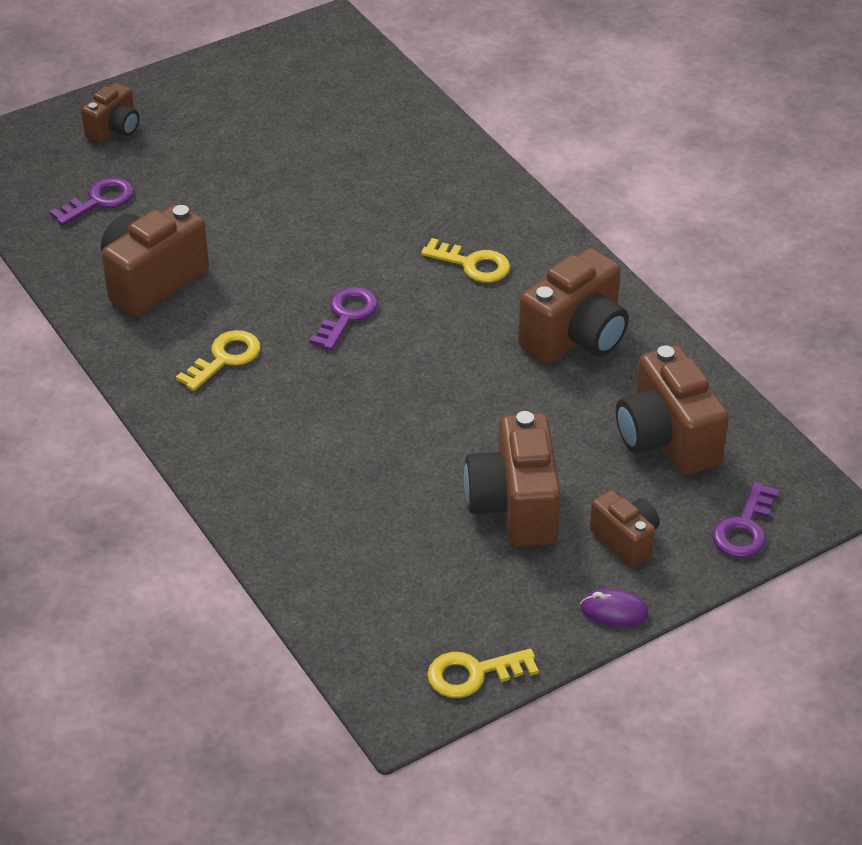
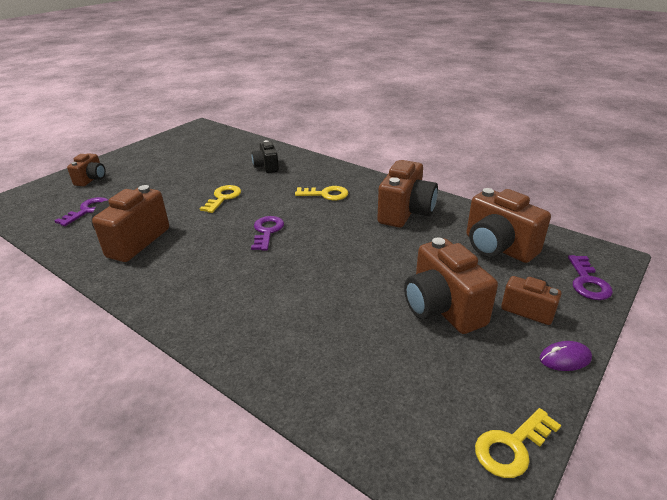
camera: 20 degrees left, 10 degrees down
yellow key [176,330,261,391] -> yellow key moved to [200,185,241,213]
none -> black camera [252,140,279,173]

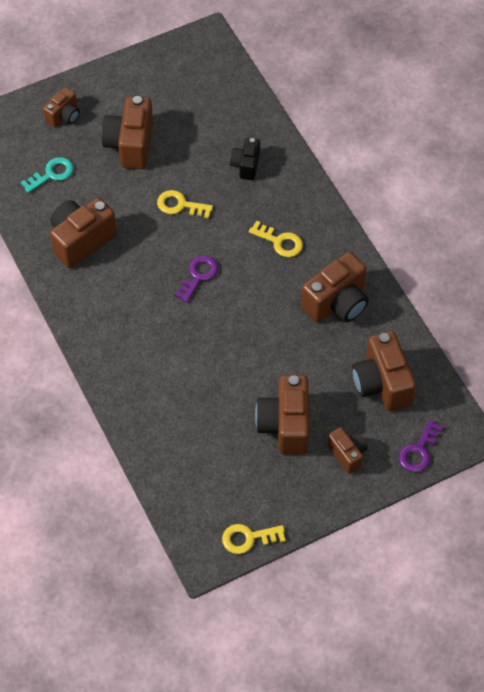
camera: 25 degrees right, 25 degrees up
purple key [54,197,108,226] -> turquoise key [20,157,74,193]
yellow key [200,185,241,213] -> yellow key turned 120 degrees counterclockwise [157,190,213,219]
purple mouse [540,341,592,371] -> none
none -> brown camera [101,96,153,169]

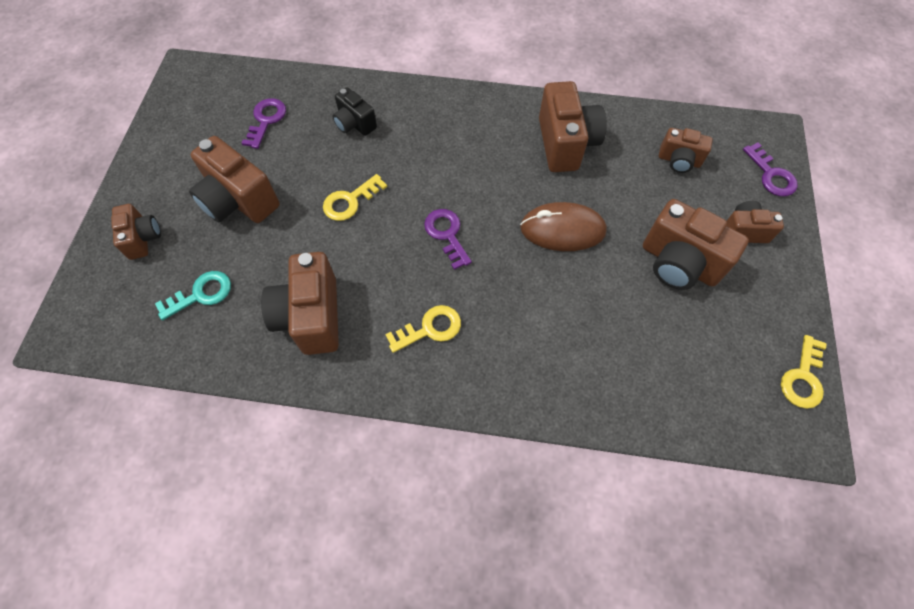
camera: 55 degrees left, 5 degrees up
turquoise key [20,157,74,193] -> turquoise key turned 60 degrees clockwise [155,271,231,320]
yellow key [249,221,303,257] -> yellow key moved to [385,305,461,353]
brown camera [352,331,416,411] -> brown camera [659,128,713,173], size x0.58
none -> purple key [242,98,286,149]
none -> brown mouse [520,202,607,251]

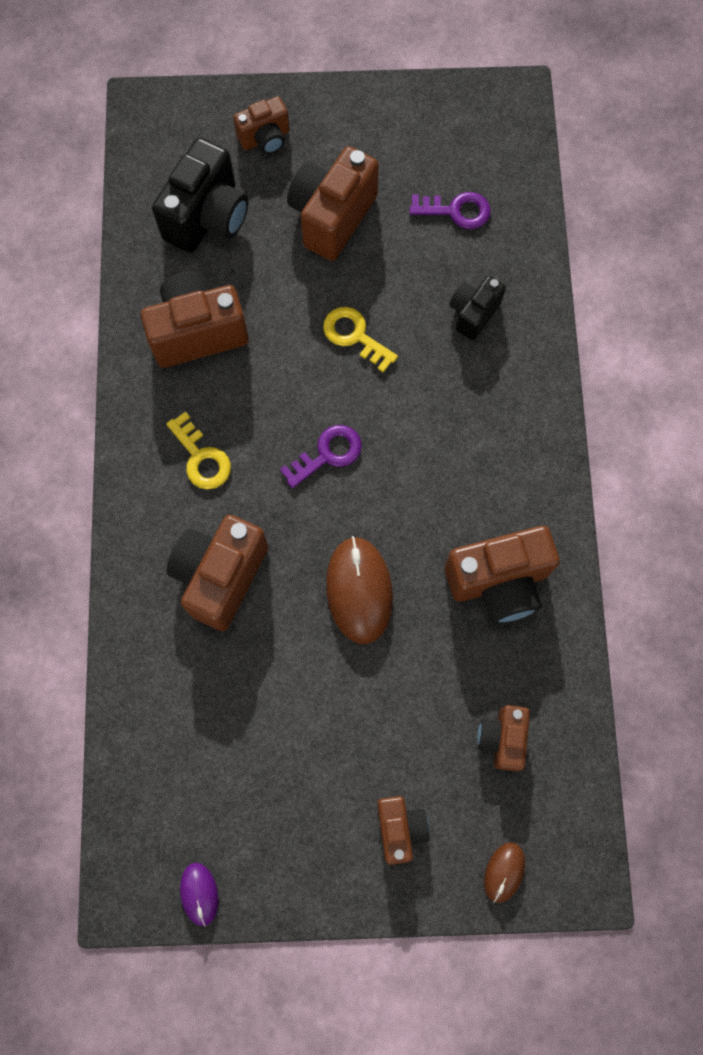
camera: 80 degrees right, 10 degrees up
turquoise key [155,271,231,320] -> black camera [152,138,249,253]
brown camera [643,199,749,290] -> brown camera moved to [166,515,268,631]
purple key [743,142,798,196] -> brown mouse [484,842,525,903]
yellow key [781,335,827,409] -> purple mouse [180,863,219,927]

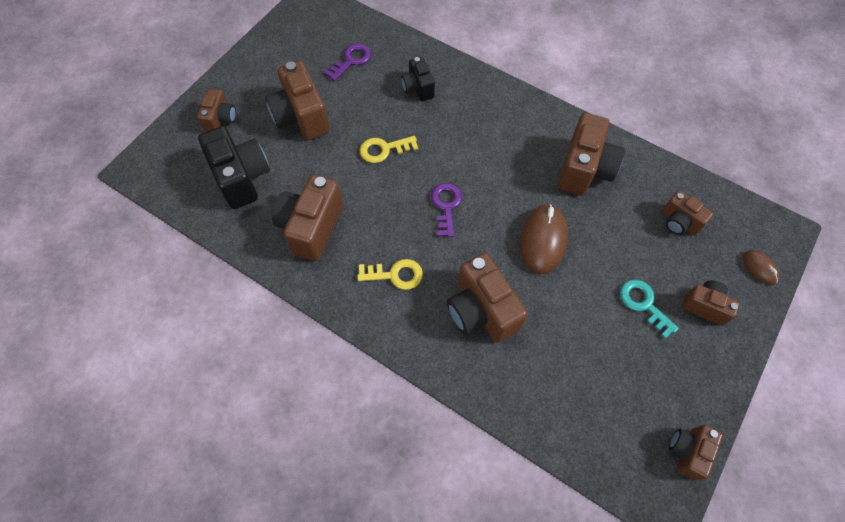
camera: 55 degrees left, 10 degrees down
purple mouse [180,863,219,927] -> brown camera [669,424,723,480]
brown mouse [326,536,393,644] -> brown mouse turned 75 degrees clockwise [520,204,568,274]
none -> turquoise key [620,279,679,339]

